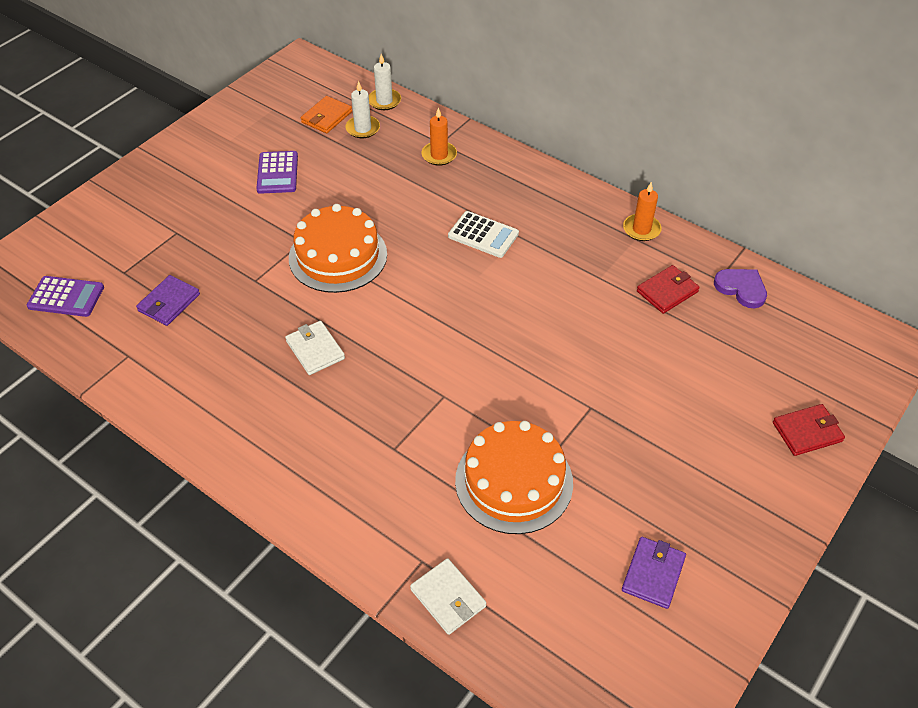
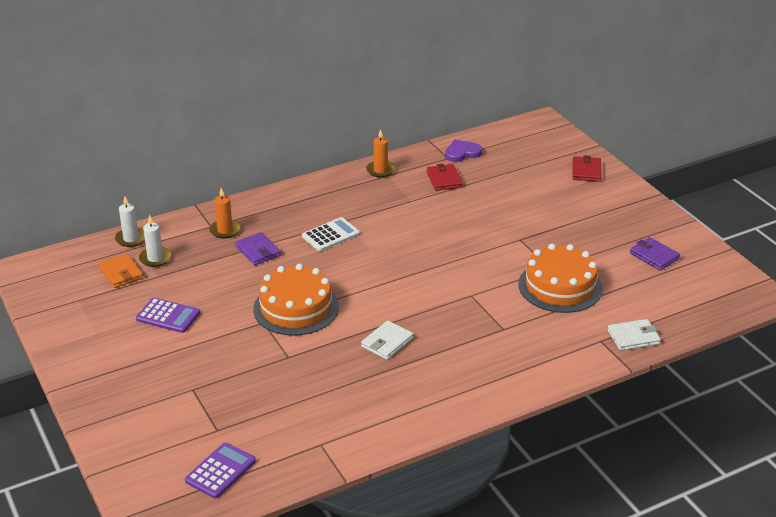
camera: 65 degrees left, 15 degrees down
purple wallet [136,275,200,326] -> purple wallet moved to [235,232,281,265]
white wallet [285,321,345,375] -> white wallet turned 45 degrees counterclockwise [361,320,414,360]

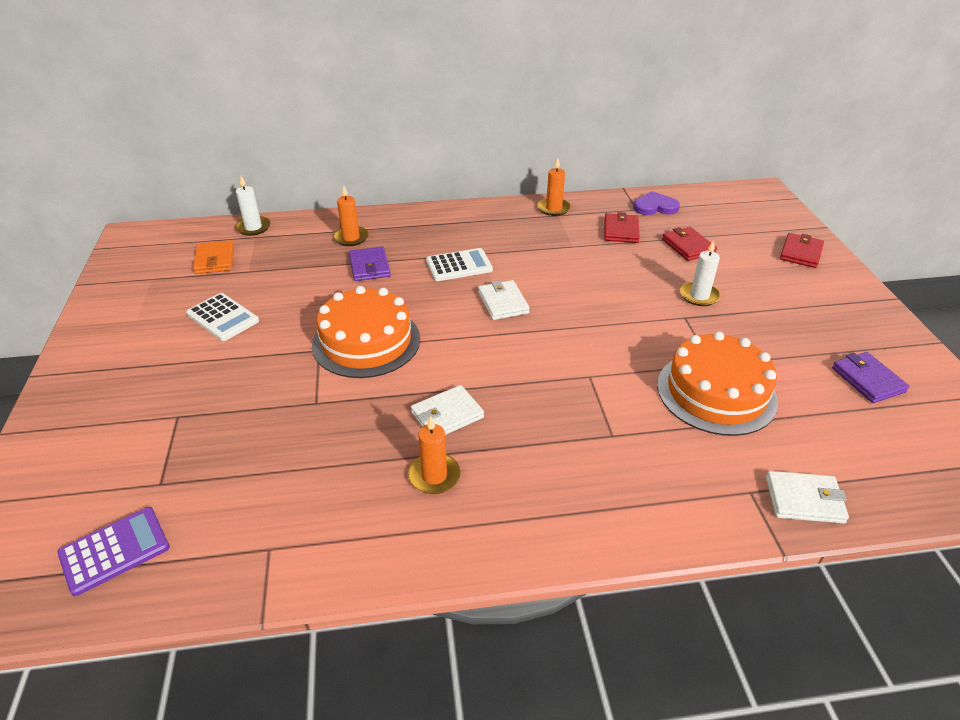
camera: 20 degrees right, 5 degrees up
purple calculator [136,298,200,333] -> white calculator [186,293,259,341]
white candle [139,215,171,267] -> white candle moved to [680,240,721,306]
none -> orange candle [408,416,461,494]
none -> white wallet [478,280,530,320]
none -> red wallet [662,227,717,261]

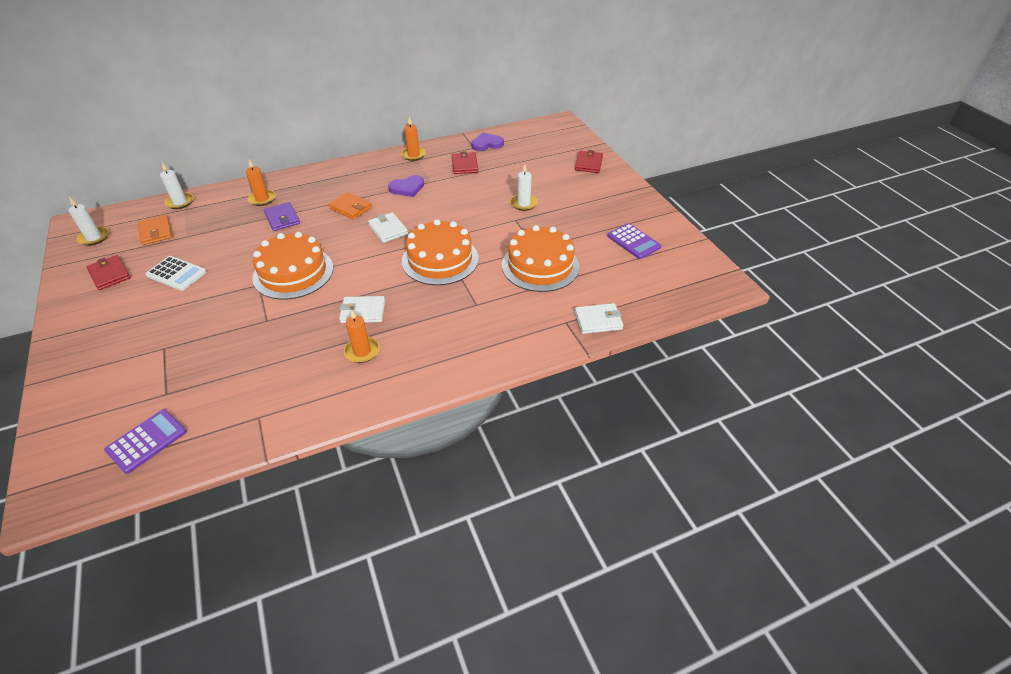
camera: 15 degrees left, 5 degrees up
white wallet [411,385,484,435] -> white wallet turned 45 degrees clockwise [339,296,385,323]
white calculator [426,248,493,281] -> orange wallet [329,192,372,220]
red wallet [662,227,717,261] -> red wallet moved to [87,255,131,290]
purple wallet [832,352,909,403] -> purple calculator [607,223,662,259]
none -> white candle [68,197,109,246]
none -> purple heart [388,175,424,197]
none -> orange cake [402,219,479,285]

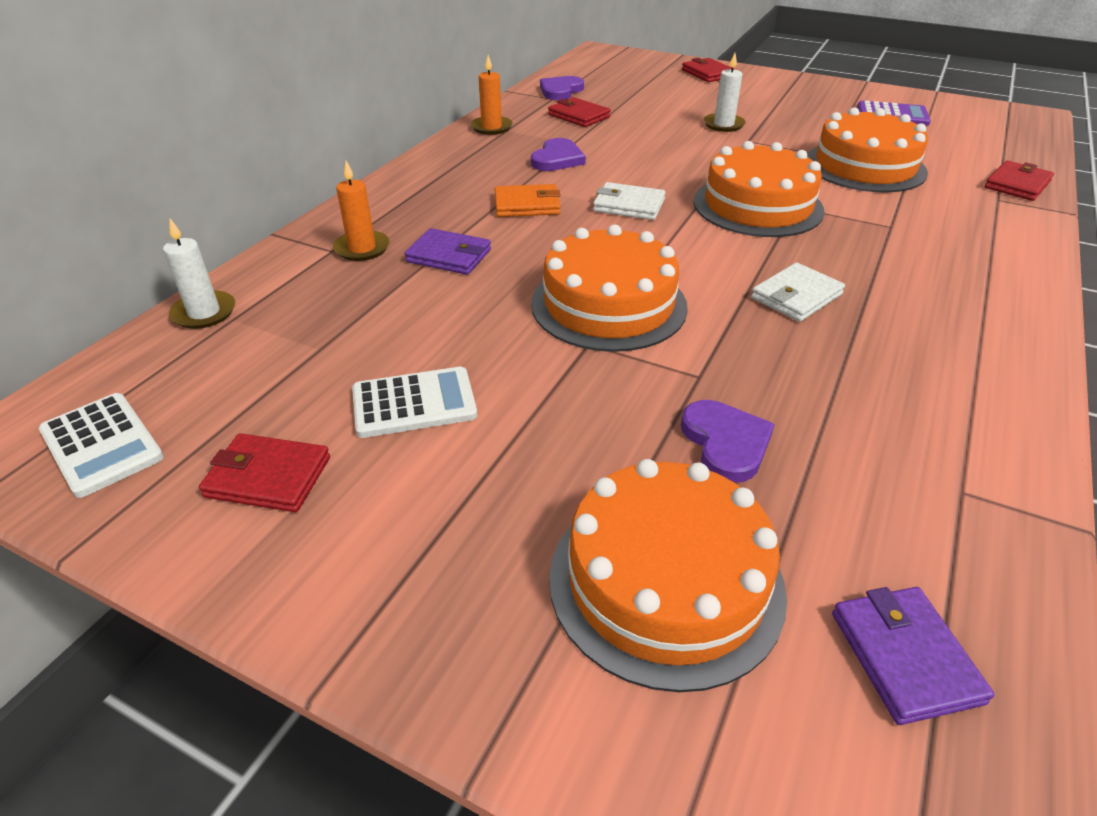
camera: 40 degrees left, 5 degrees down
white candle [68,197,109,246] -> white calculator [39,393,164,498]
purple calculator [104,409,187,474] -> purple wallet [832,587,994,725]
orange wallet [137,215,172,245] -> none
orange candle [344,310,380,363] -> none
white wallet [575,303,624,334] -> red wallet [985,161,1054,201]
none -> orange cake [549,459,787,692]
none -> purple heart [681,400,775,483]

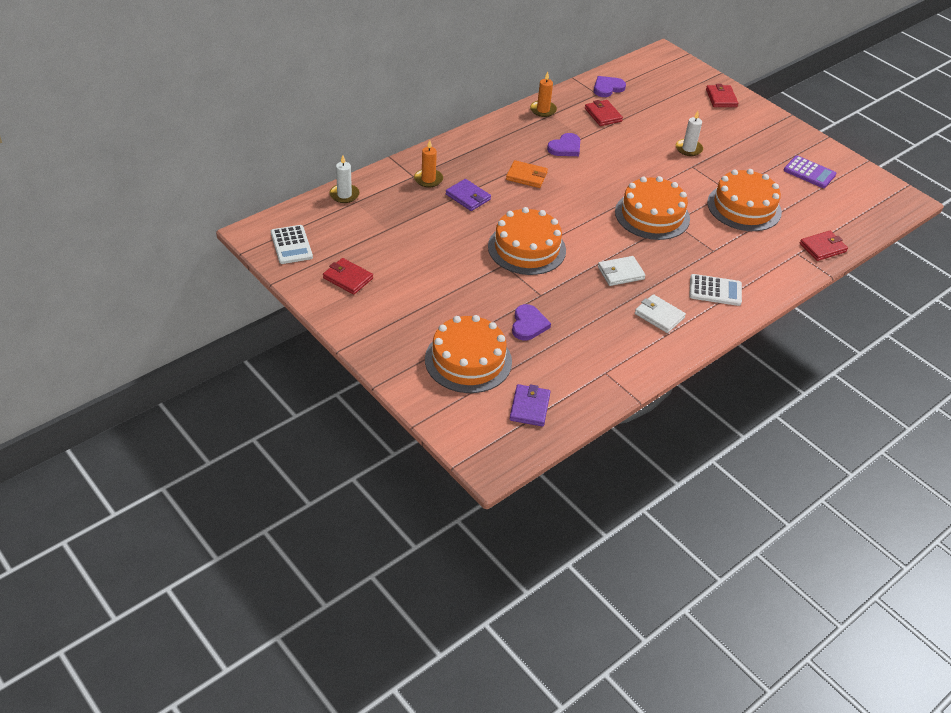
camera: 20 degrees right, 5 degrees up
white calculator [352,367,477,438] -> white calculator moved to [689,274,742,306]
white wallet [593,182,666,220] -> white wallet moved to [635,294,686,333]

